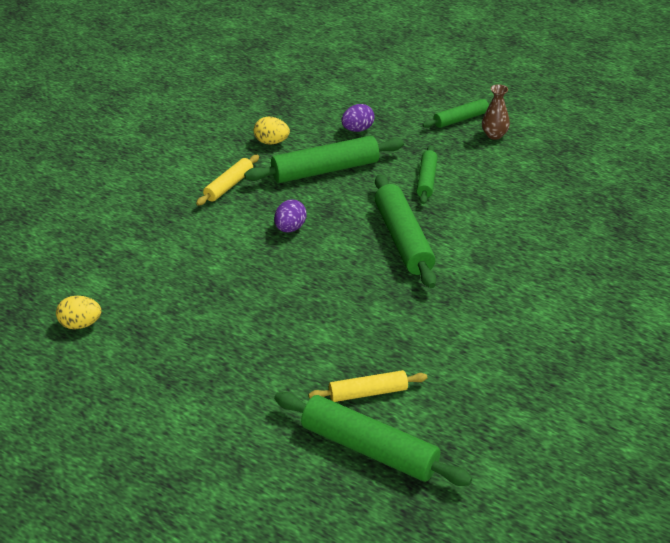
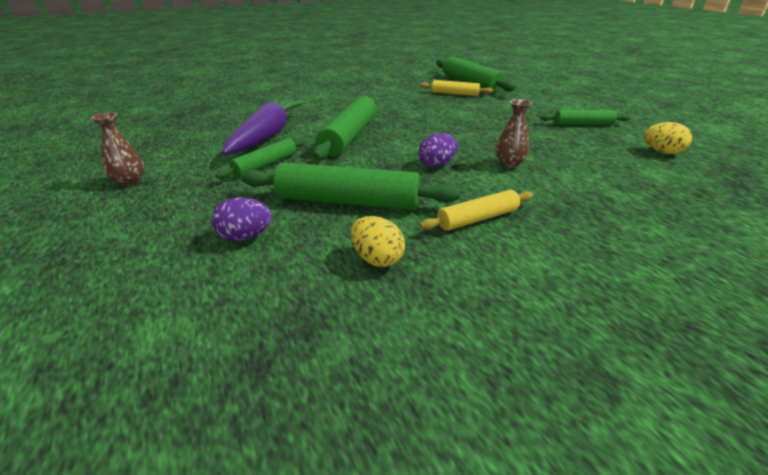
camera: 150 degrees left, 5 degrees down
green rolling pin [422,99,492,128] -> green rolling pin moved to [540,110,630,125]
none -> purple carrot [222,99,307,155]
none -> brown vase [495,99,532,168]

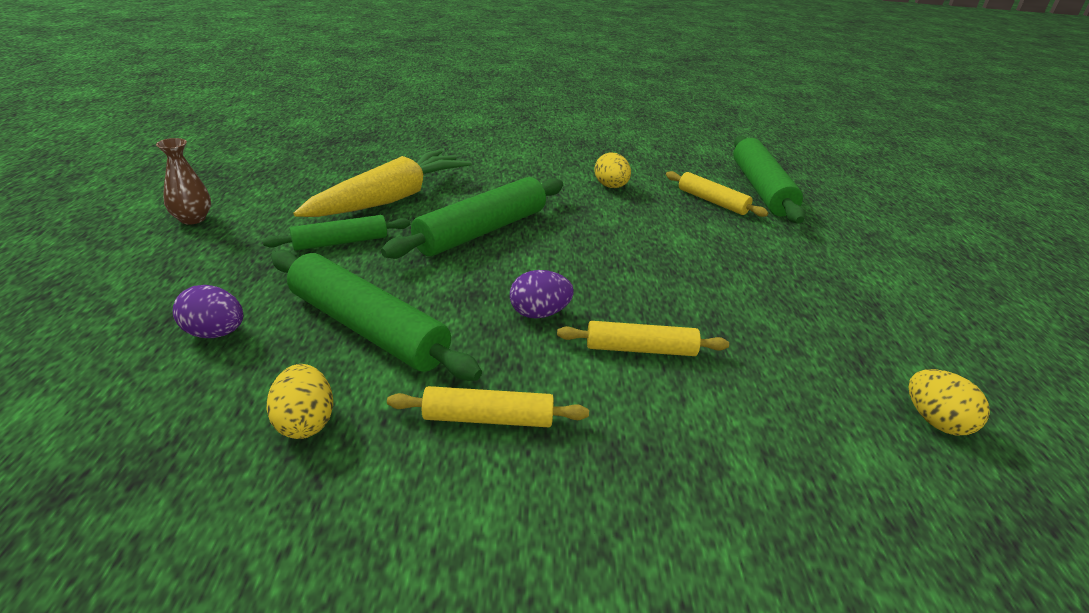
camera: 25 degrees right, 0 degrees up
purple carrot [222,99,307,155] -> yellow carrot [293,149,472,217]
brown vase [495,99,532,168] -> yellow rolling pin [557,321,729,356]
green rolling pin [540,110,630,125] -> none
none -> yellow egg [594,152,631,188]

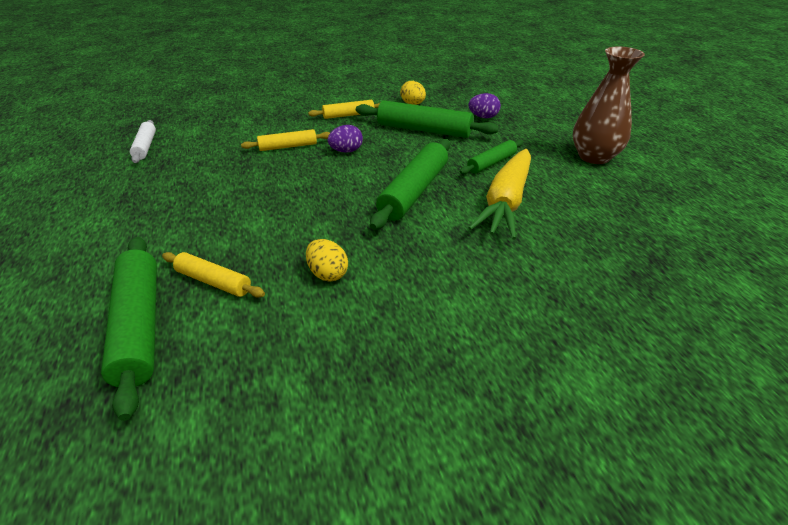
camera: 165 degrees right, 5 degrees up
brown vase [156,138,211,225] -> brown vase [573,47,645,164], size x1.91
yellow egg [908,369,990,435] -> white rolling pin [130,120,156,163]

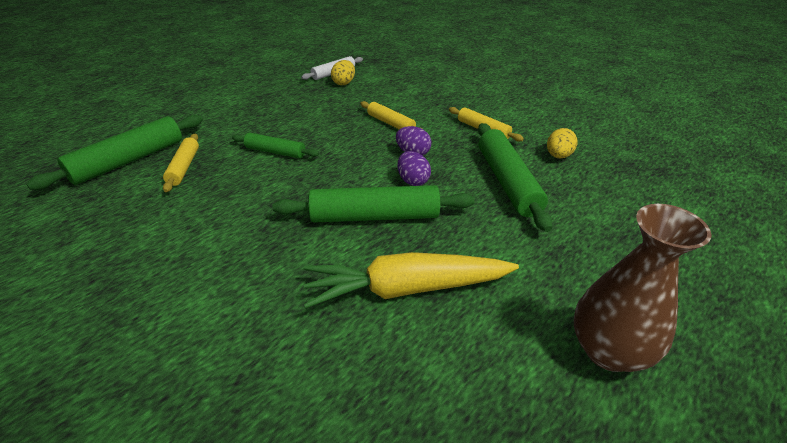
camera: 60 degrees right, 0 degrees up
yellow egg [306,239,348,282] -> yellow egg moved to [331,60,355,85]
green rolling pin [459,140,523,174] -> green rolling pin moved to [232,132,319,159]
purple egg [468,93,501,118] -> purple egg moved to [397,151,431,186]

